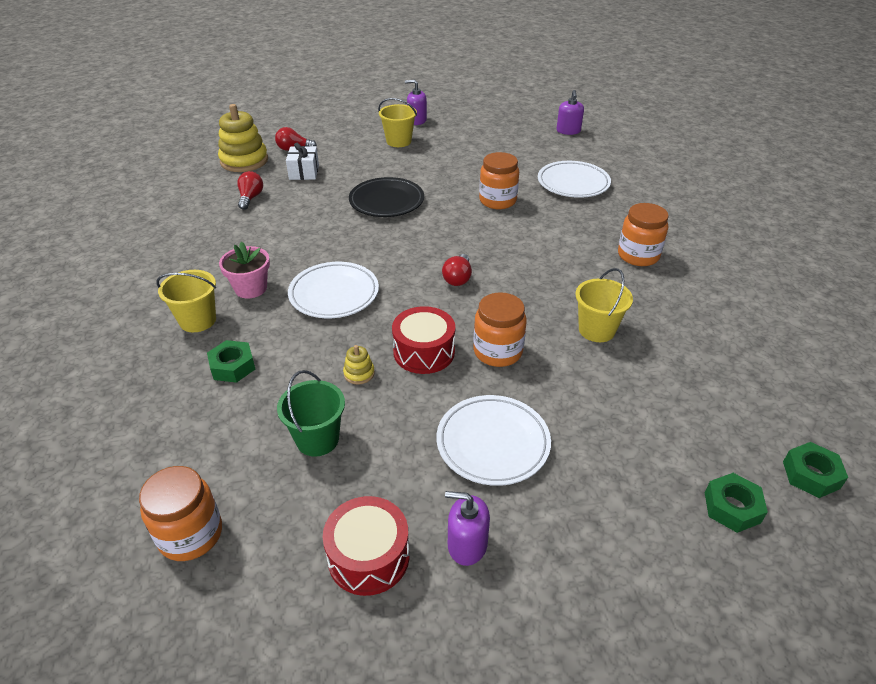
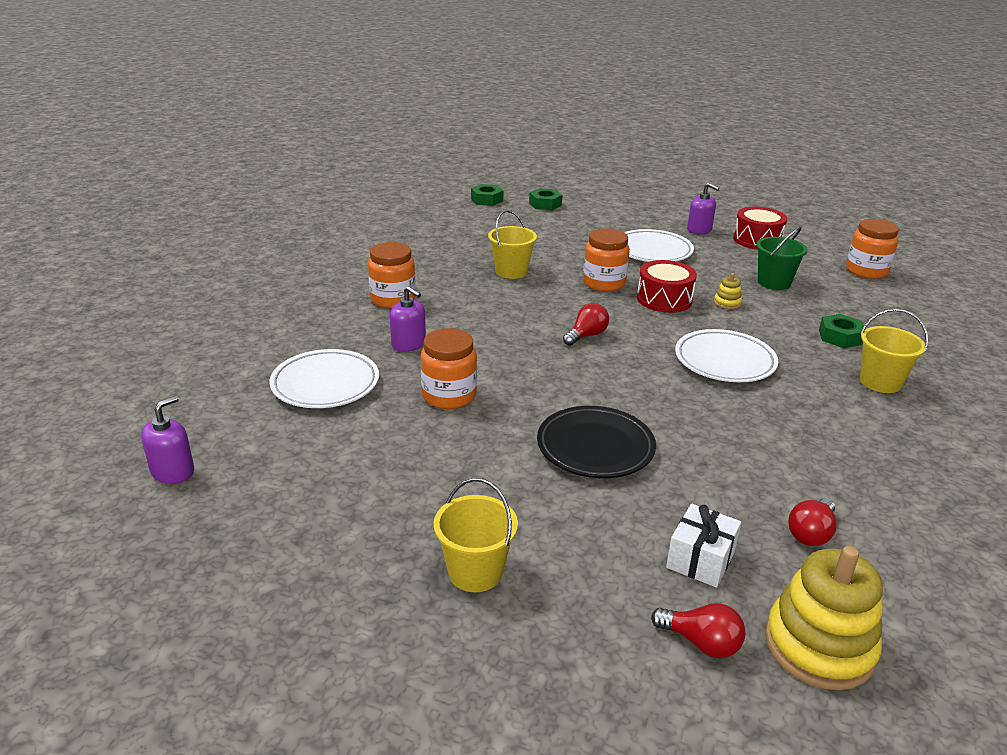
camera: 150 degrees left, 10 degrees down
pink flower pot [219,242,270,299] -> none
purple soap dispenser [405,80,427,125] -> purple soap dispenser moved to [390,286,426,352]

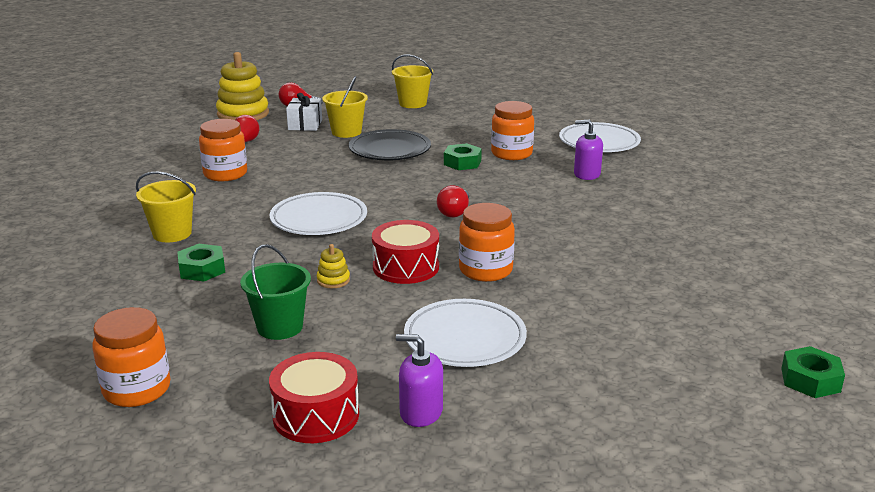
camera: 155 degrees right, 5 degrees down
purple soap dispenser [141,396,194,484] -> none
orange jar [368,242,416,308] -> orange jar moved to [199,119,247,181]
yellow bucket [488,210,537,279] -> yellow bucket moved to [322,76,368,138]
green nut [529,188,562,210] -> green nut moved to [444,143,482,170]

